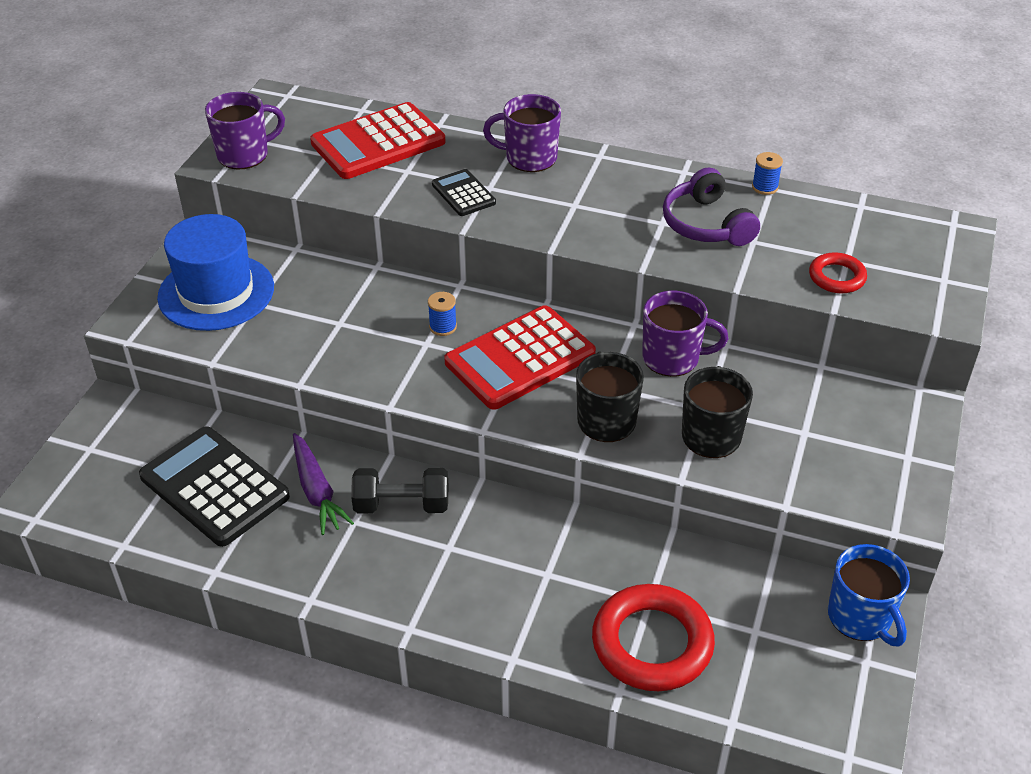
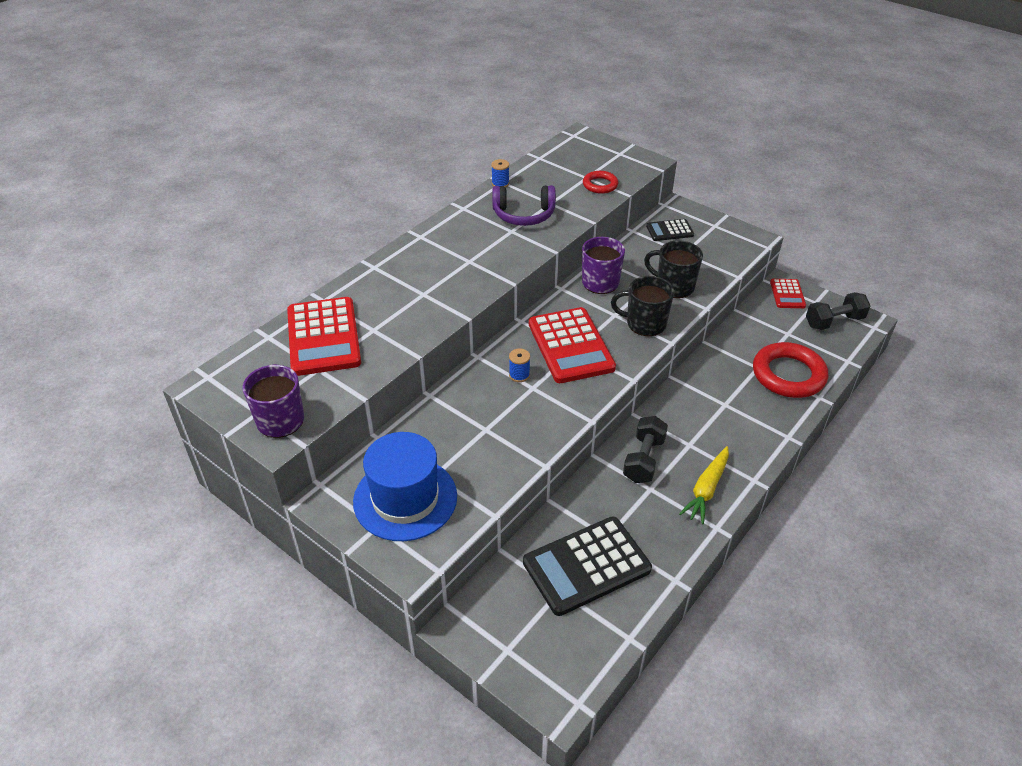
camera: 70 degrees left, 0 degrees up
purple carrot [293,433,354,535] -> none
black calculator [432,169,496,216] -> black calculator moved to [646,219,694,241]
purple mug [483,94,561,172] -> none
blue mug [828,544,910,646] -> red calculator [770,279,806,308]
none -> yellow carrot [679,446,729,524]
none -> black dumbbell [806,292,870,330]

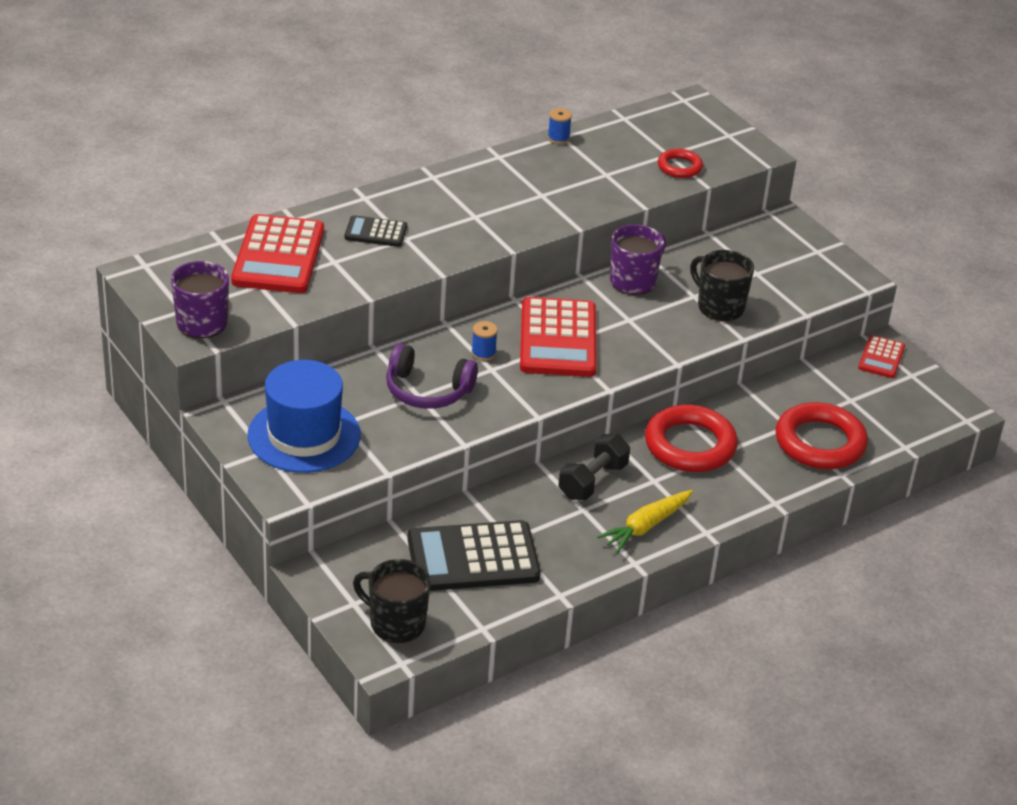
camera: 15 degrees right, 5 degrees down
purple headphones [492,185,556,226] -> purple headphones moved to [386,343,478,409]
black mug [611,276,674,336] -> black mug moved to [353,559,431,643]
black calculator [646,219,694,241] -> black calculator moved to [345,215,407,247]
black dumbbell [806,292,870,330] -> none
none -> red ring [645,405,738,472]

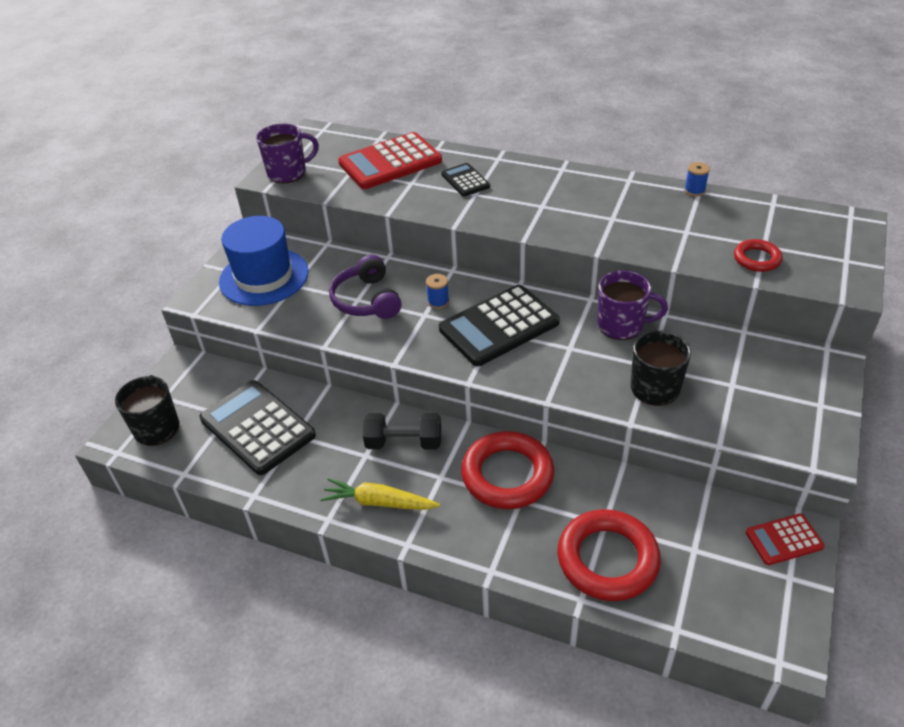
camera: 60 degrees right, 5 degrees up
red calculator [520,297,597,377] -> black calculator [439,285,560,366]

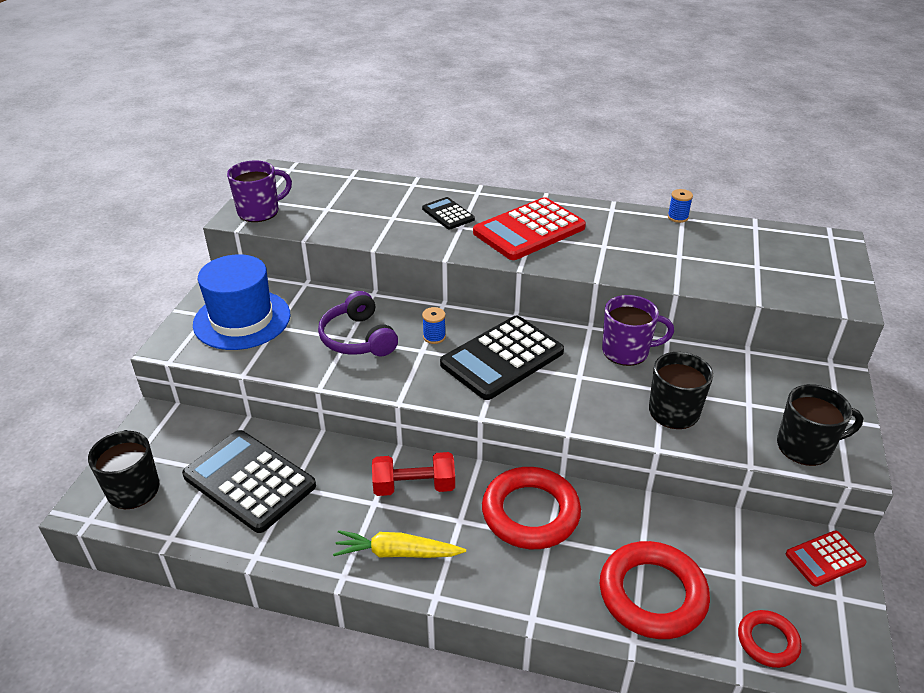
camera: 10 degrees left, 5 degrees down
red calculator [338,132,442,189] -> red calculator moved to [473,197,586,260]
black dumbbell [363,413,441,449] -> red dumbbell [372,452,455,496]
red ring [734,239,783,272] -> red ring moved to [738,610,802,668]
none -> black mug [777,384,863,466]

